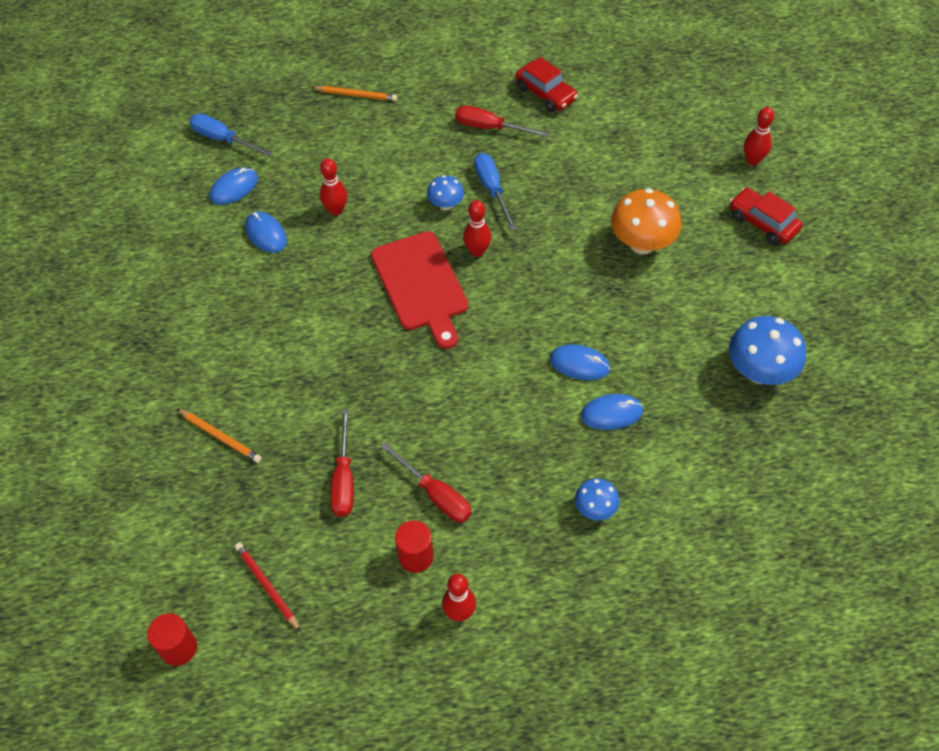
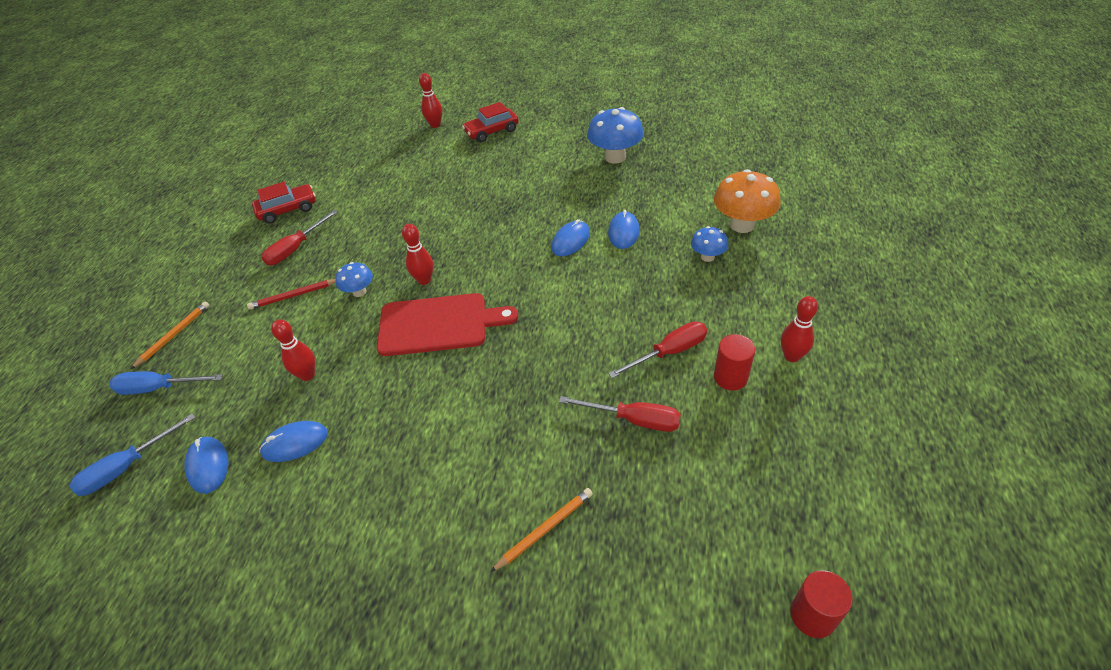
camera: 70 degrees left, 10 degrees down
red pencil [235,542,301,632] -> red pencil moved to [247,279,336,310]
blue screwdriver [474,153,517,230] -> blue screwdriver moved to [110,371,223,395]
orange mushroom [611,188,682,254] -> orange mushroom moved to [714,169,781,233]

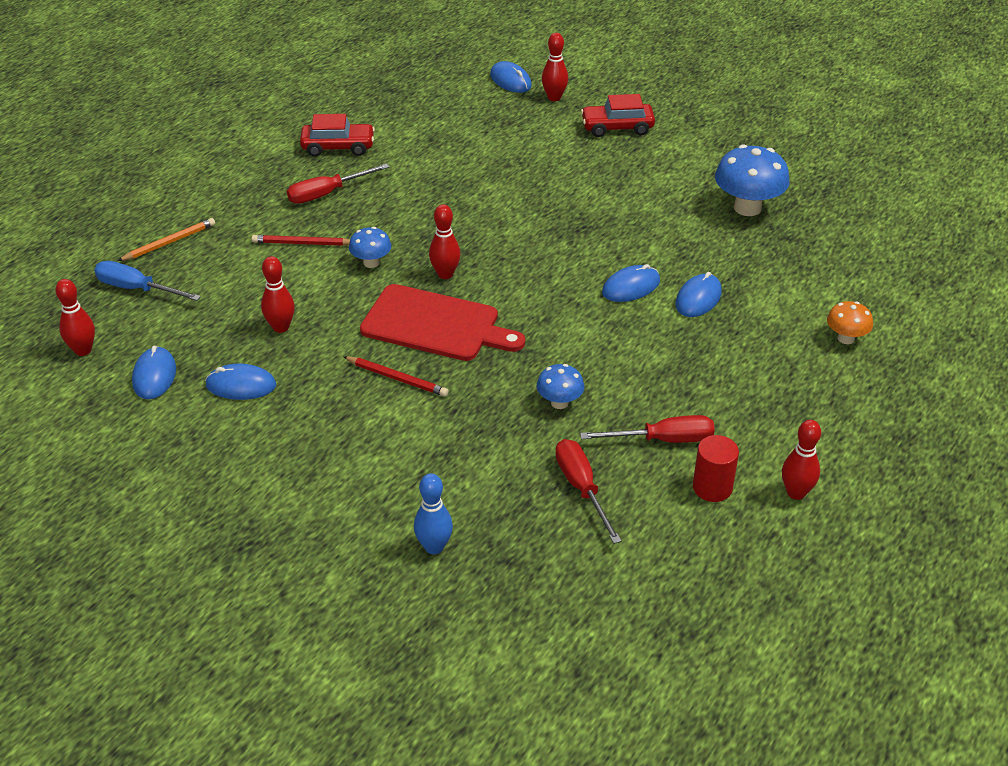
camera: 20 degrees right, 5 degrees down
blue screwdriver [69,413,196,496] -> red bowling pin [55,279,95,356]
orange pencil [490,488,593,572] -> blue bowling pin [414,473,453,554]
red screwdriver [559,396,681,432] -> red screwdriver turned 150 degrees counterclockwise [555,439,622,544]
blue mushroom [691,226,728,262] -> blue mushroom moved to [537,364,584,409]
orange mushroom [714,169,781,233] -> orange mushroom [827,301,873,344], size x0.55
red cylinder [790,570,853,638] -> none
none -> red pencil [343,356,449,397]
none -> blue mouse [490,61,532,93]

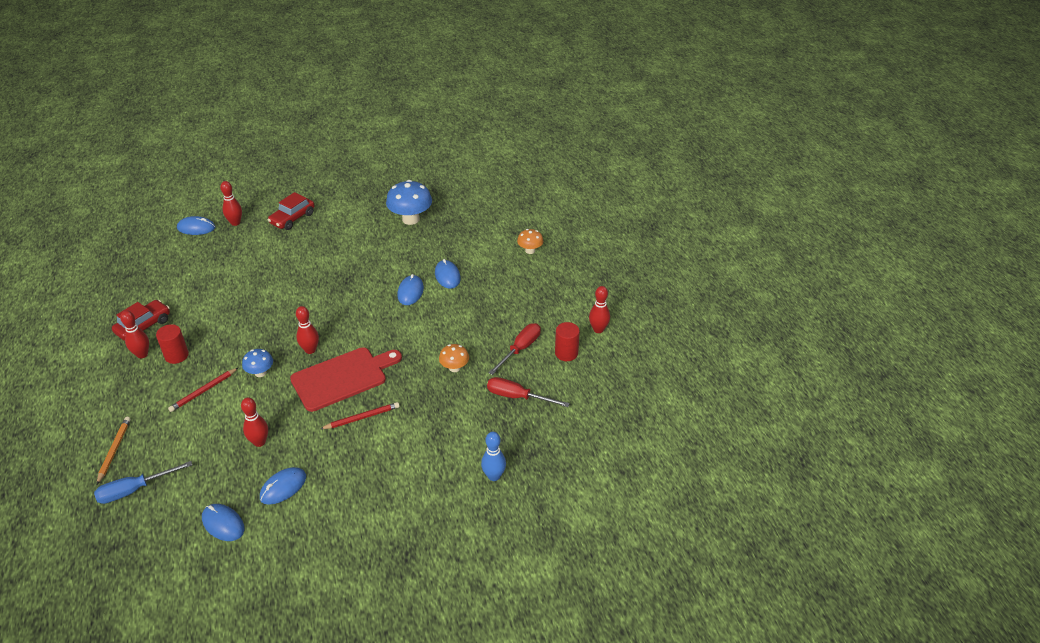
camera: 50 degrees left, 0 degrees up
red bowling pin [55,279,95,356] -> red bowling pin moved to [120,311,149,358]
red screwdriver [287,163,389,204] -> red cylinder [156,324,189,364]
blue mushroom [537,364,584,409] -> orange mushroom [439,344,469,372]

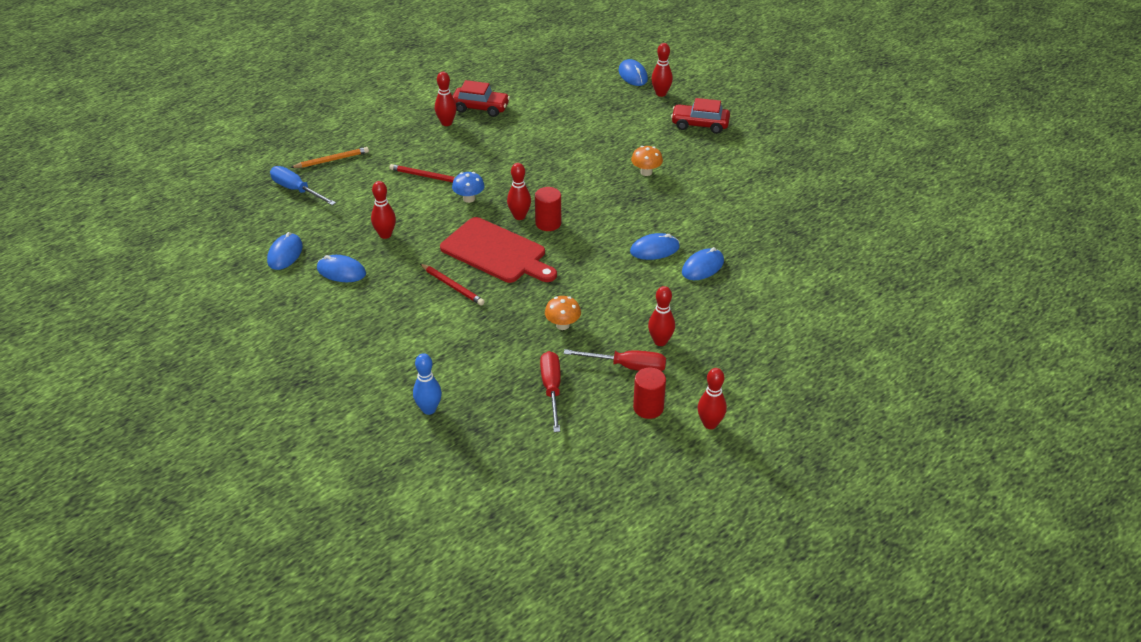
camera: 65 degrees right, 0 degrees up
red cylinder [156,324,189,364] -> red cylinder moved to [535,187,561,231]
blue mushroom [386,180,432,225] -> none
orange mushroom [517,229,543,254] -> orange mushroom moved to [631,146,663,176]
none -> red bowling pin [648,286,675,346]

